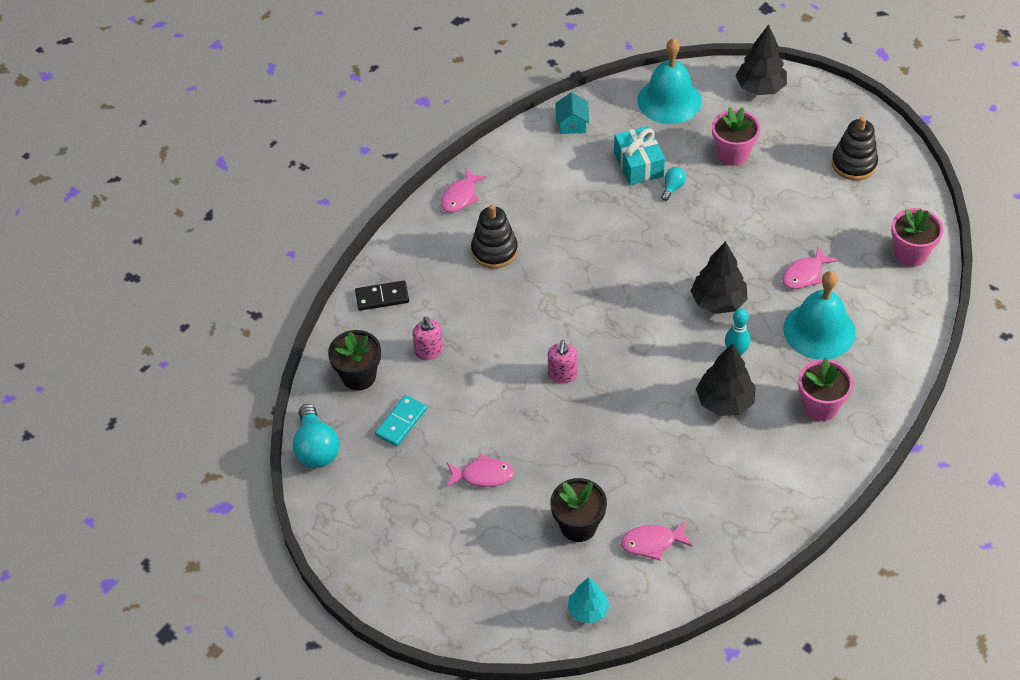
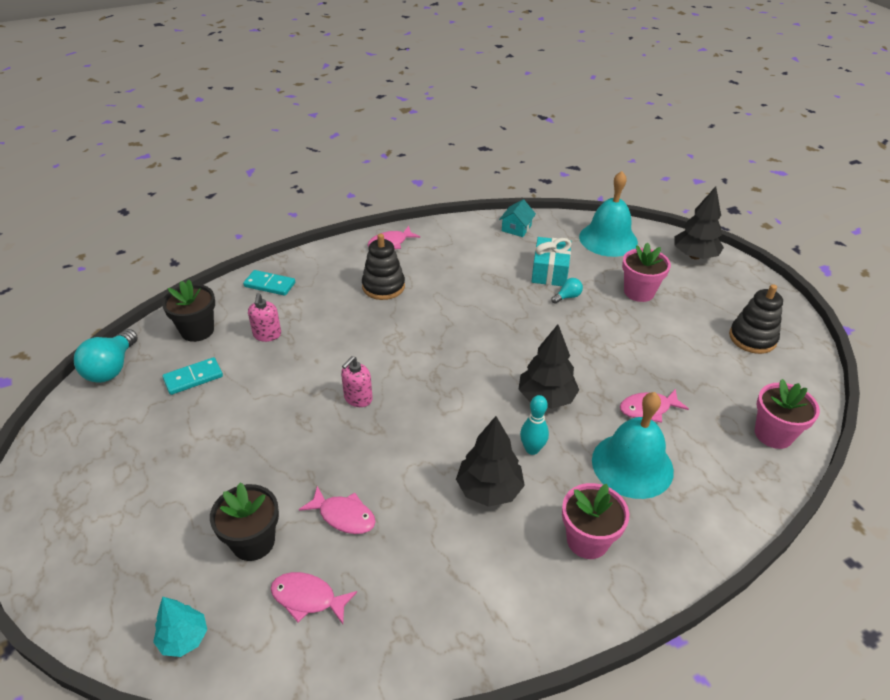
camera: 25 degrees right, 10 degrees down
black domino [355,281,409,311] -> turquoise domino [243,270,295,296]
pink fish [447,454,514,487] -> pink fish moved to [299,486,376,534]

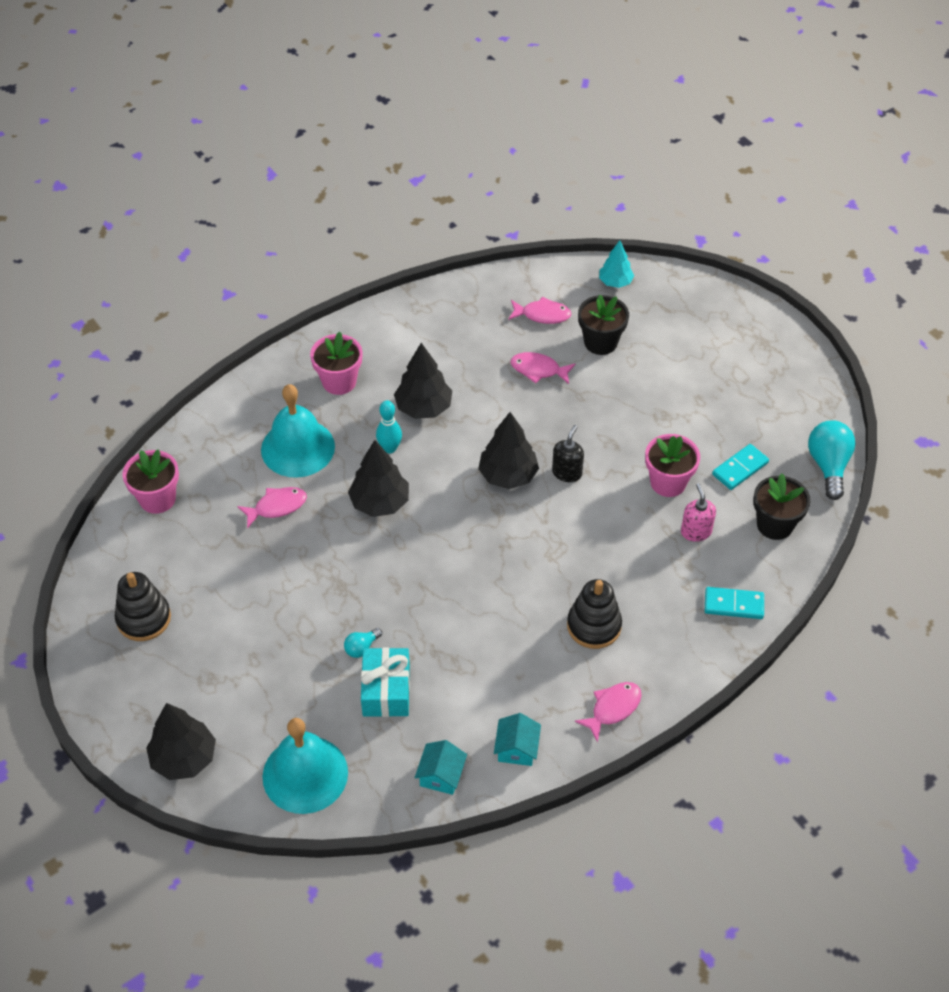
camera: 170 degrees right, 10 degrees up
pink soap dispenser [341,356,373,407] -> black soap dispenser [552,425,584,482]
pink flower pot [622,242,671,302] -> pink flower pot moved to [645,434,700,497]
none -> black tree [478,412,539,489]
none -> turquoise house [494,713,541,766]

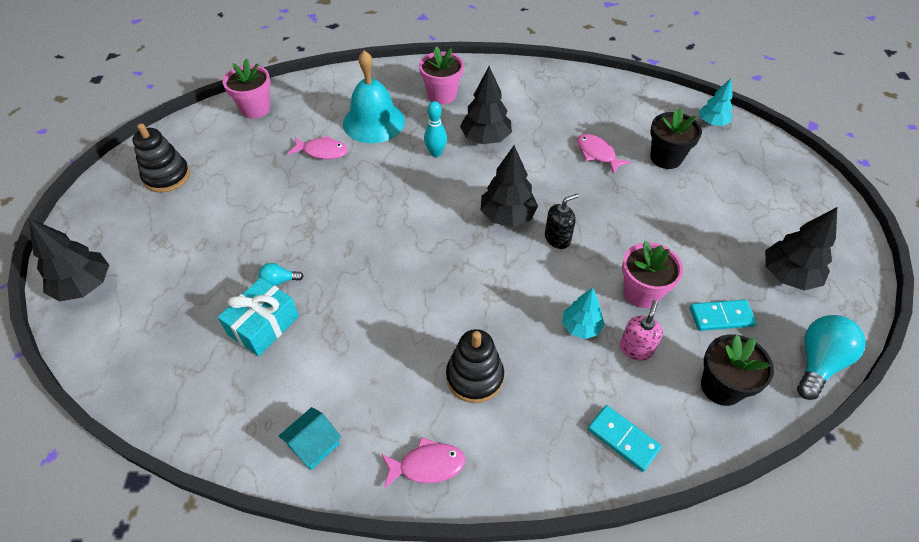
camera: 35 degrees right, 0 degrees up
turquoise bell [262,718,348,814] -> none
black tree [348,440,409,517] -> black tree moved to [765,207,837,291]
turquoise house [415,740,467,795] -> none
pink fish [508,296,571,324] -> none
none -> turquoise tree [562,288,605,339]

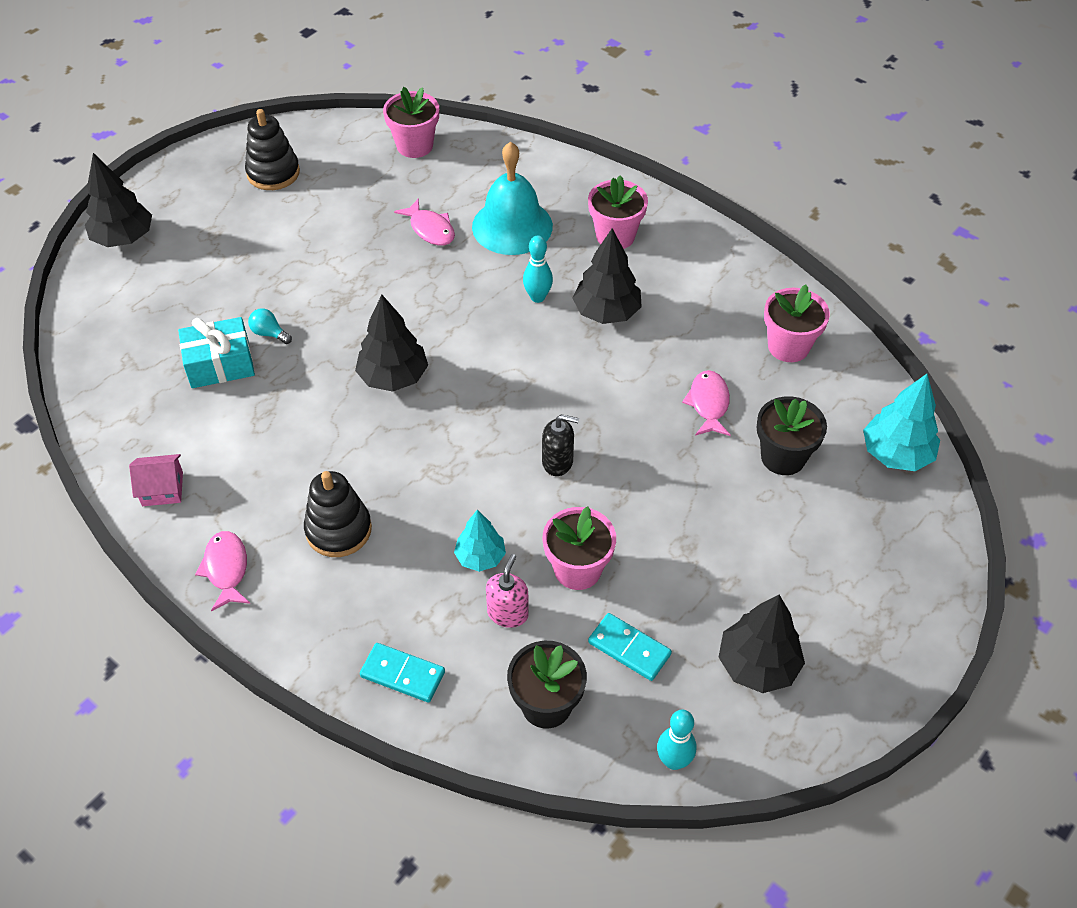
camera: 40 degrees right, 0 degrees up
turquoise house [279,407,341,470] -> pink house [129,454,183,506]
pink fish [381,437,466,489] -> pink fish turned 135 degrees counterclockwise [195,531,250,612]
black tree [481,145,538,227] -> black tree moved to [355,295,428,392]
turquoise domino [588,405,662,472] -> turquoise domino turned 60 degrees counterclockwise [360,643,445,703]
pink soap dispenser [620,300,663,361] -> pink soap dispenser turned 45 degrees counterclockwise [486,554,529,628]
turquoise tree [699,78,733,126] -> turquoise tree [863,374,940,471], size x1.55
turquoise light bulb [797,315,866,400] -> turquoise bowling pin [657,709,696,770]
none -> pink flower pot [764,285,830,362]

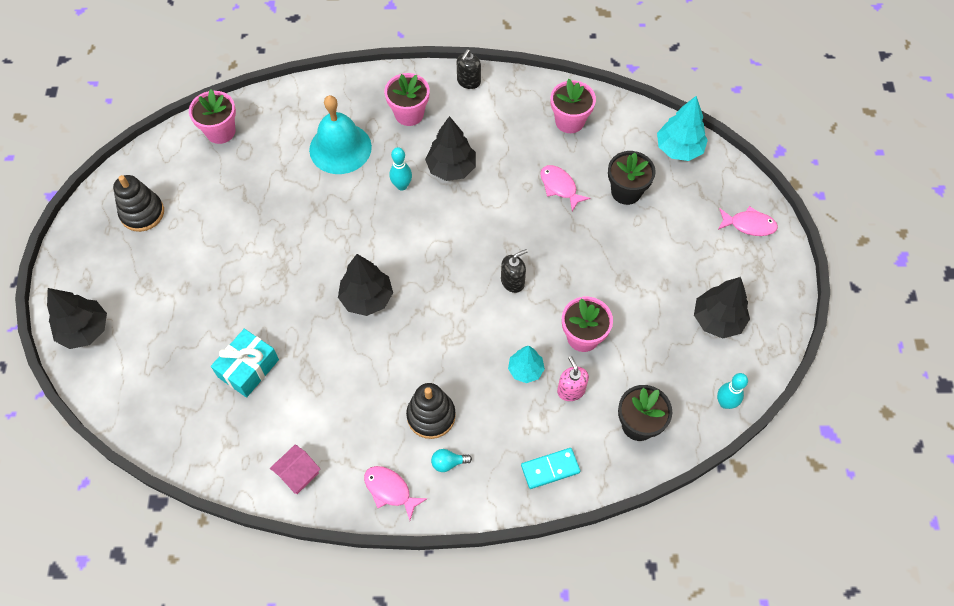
camera: 40 degrees left, 10 degrees up
turquoise light bulb [248,308,292,344] -> turquoise light bulb moved to [431,449,472,472]
pink fish [394,198,455,245] -> pink fish moved to [718,206,778,236]
turquoise domino [588,613,672,681] -> none
none -> black soap dispenser [457,50,481,89]

